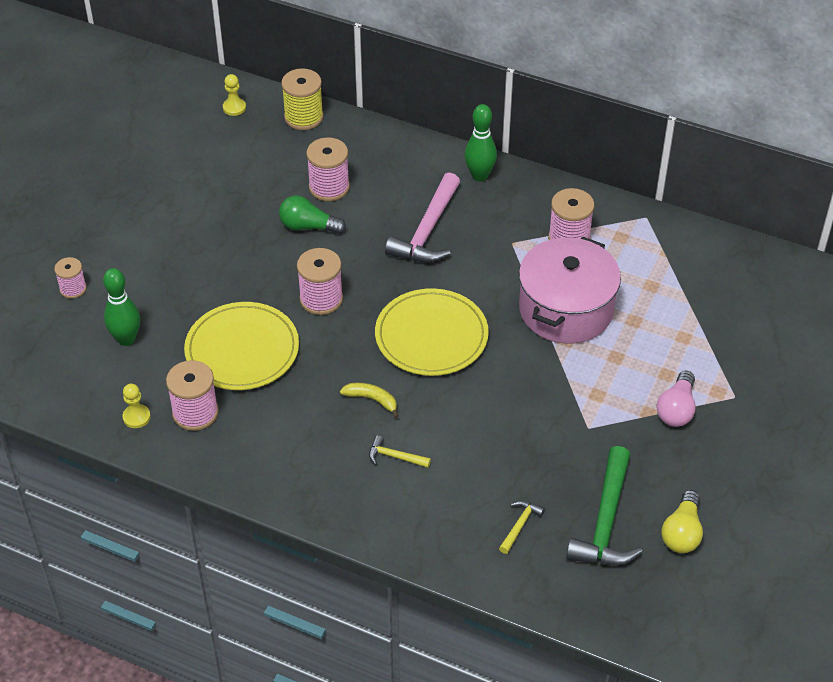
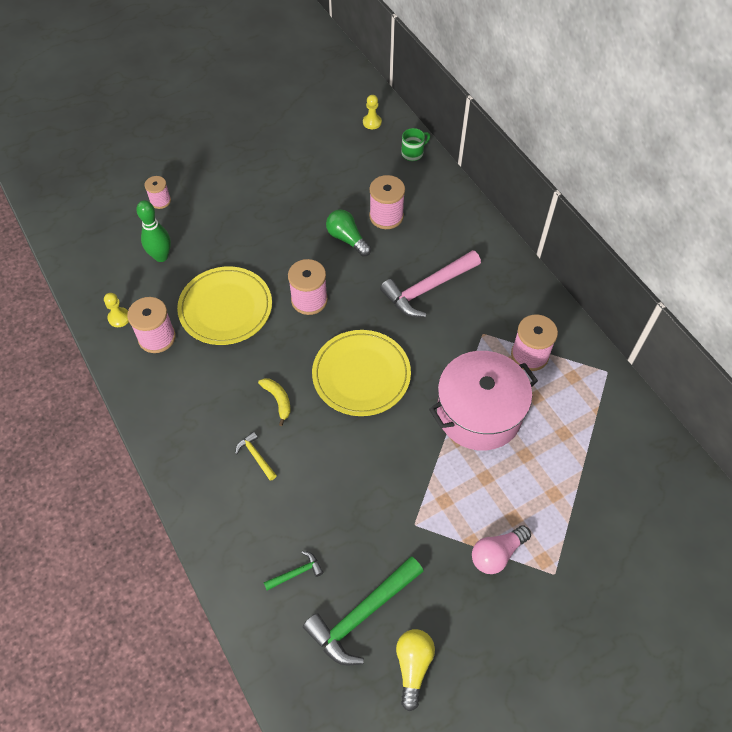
camera: 35 degrees right, 10 degrees up
yellow spool [281,68,324,130] -> green mug [401,128,430,161]
green bowling pin [465,104,497,181] -> none
yellow hammer [499,500,545,554] -> green hammer [263,551,323,591]
yellow light bulb [661,490,703,553] -> yellow light bulb turned 135 degrees clockwise [396,629,435,711]

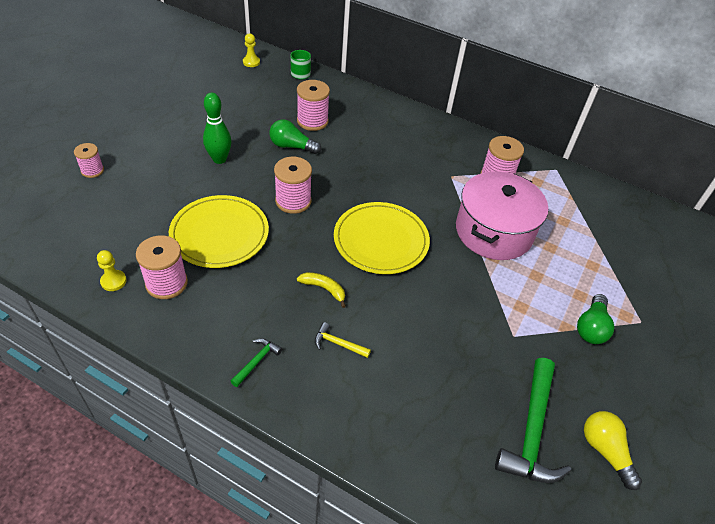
camera: 35 degrees left, 10 degrees down
green bowling pin [136,200,171,262] -> green bowling pin moved to [203,92,231,164]
green hammer [263,551,323,591] -> green hammer moved to [230,338,282,387]
pink hammer [380,250,481,317] -> none
pink light bulb [472,525,531,574] -> green light bulb [577,294,615,344]

